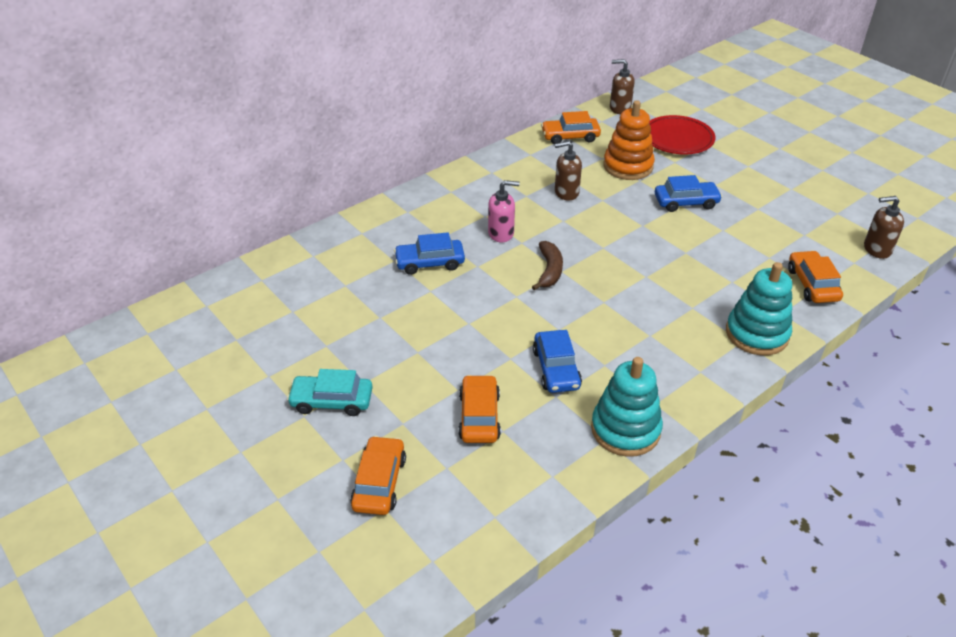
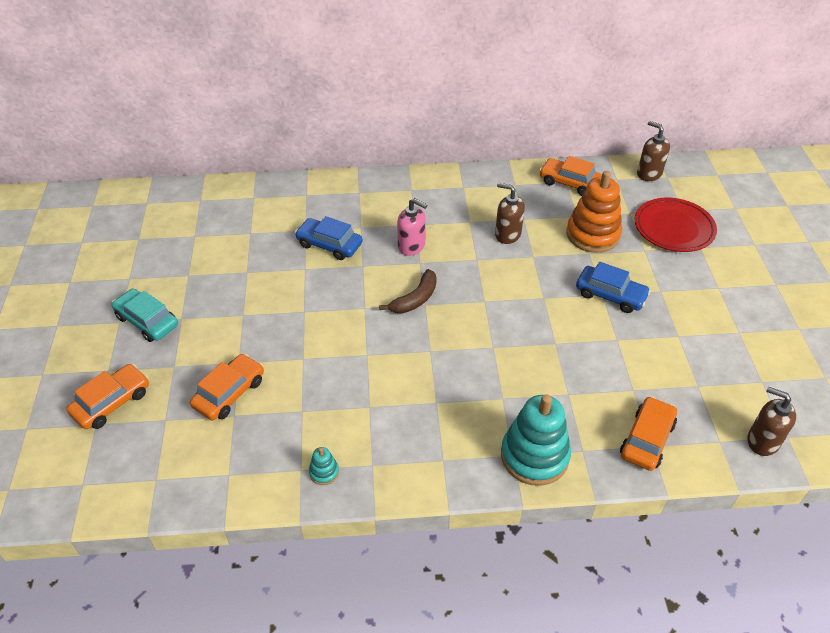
camera: 35 degrees right, 5 degrees up
blue car [533,330,582,393] -> none
turquoise stacking toy [591,357,663,457] -> turquoise stacking toy [309,447,339,485], size x0.43

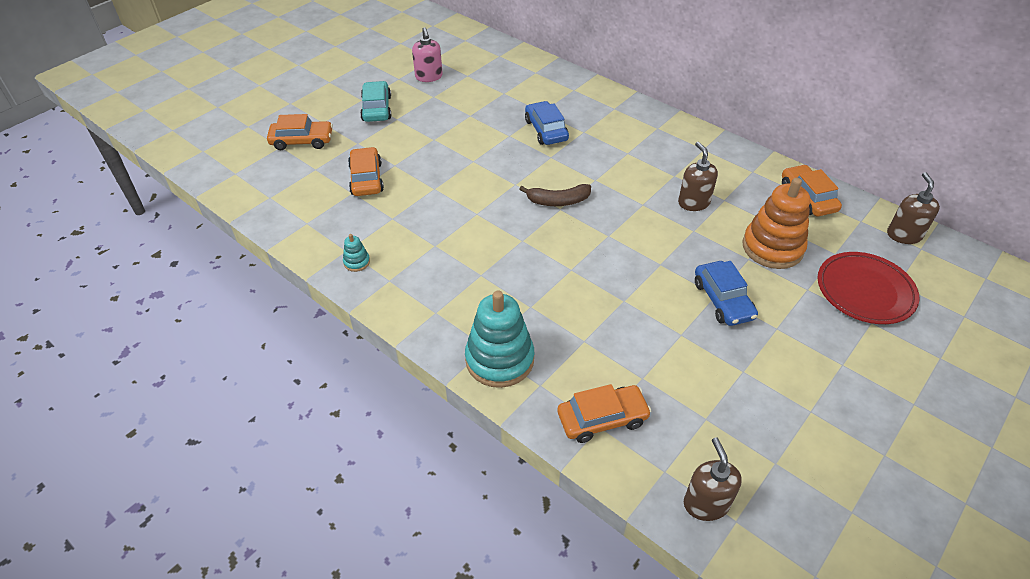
camera: 45 degrees right, 0 degrees up
orange car [190,354,264,420] -> orange car turned 90 degrees counterclockwise [348,147,384,196]
pink soap dispenser [397,198,427,256] -> pink soap dispenser moved to [412,27,443,82]

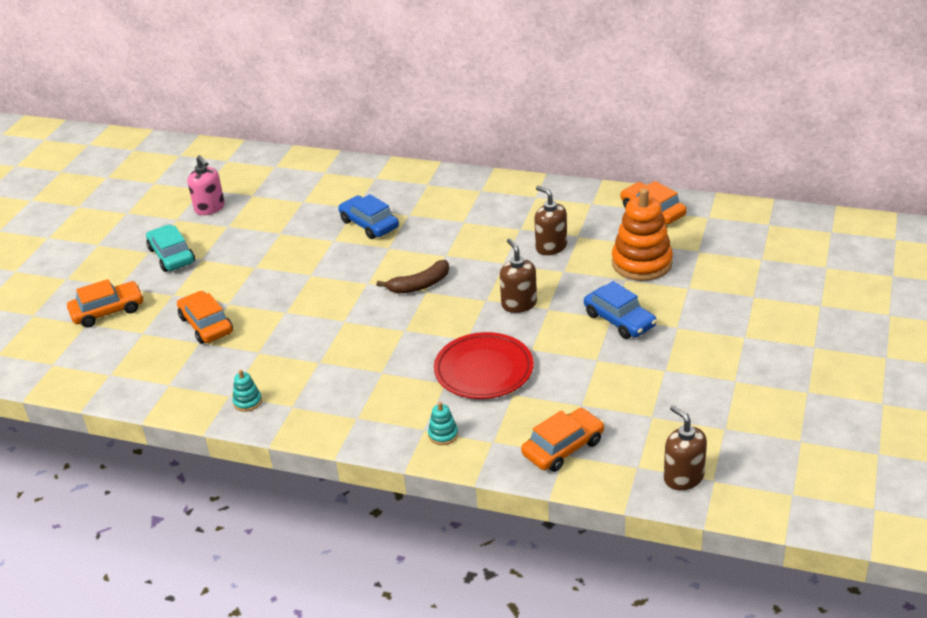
camera: 20 degrees left, 10 degrees down
turquoise stacking toy [465,291,534,388] -> turquoise stacking toy [428,402,458,445], size x0.43
red plate [818,252,919,324] -> red plate moved to [434,332,534,399]
brown soap dispenser [887,172,940,244] -> brown soap dispenser moved to [500,238,537,313]

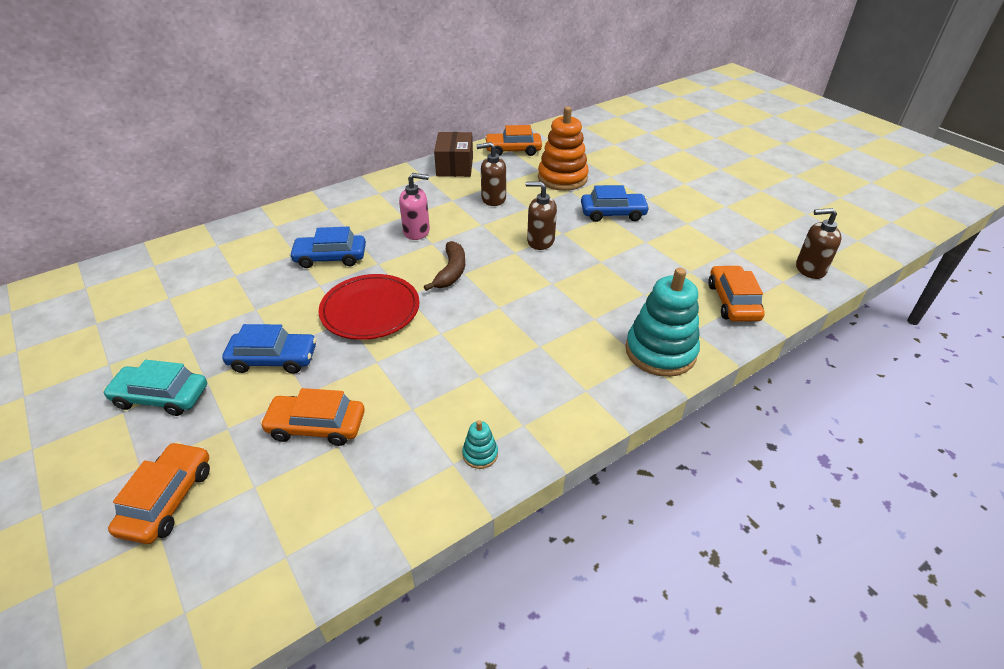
camera: 55 degrees left, 5 degrees up
pink soap dispenser [187,155,225,215] -> pink soap dispenser moved to [399,173,430,240]
turquoise stacking toy [428,402,458,445] -> turquoise stacking toy [625,268,700,377], size x2.32
red plate [434,332,534,399] -> red plate moved to [319,274,420,340]
none -> blue car [222,324,317,374]
none -> brown box [434,132,473,177]

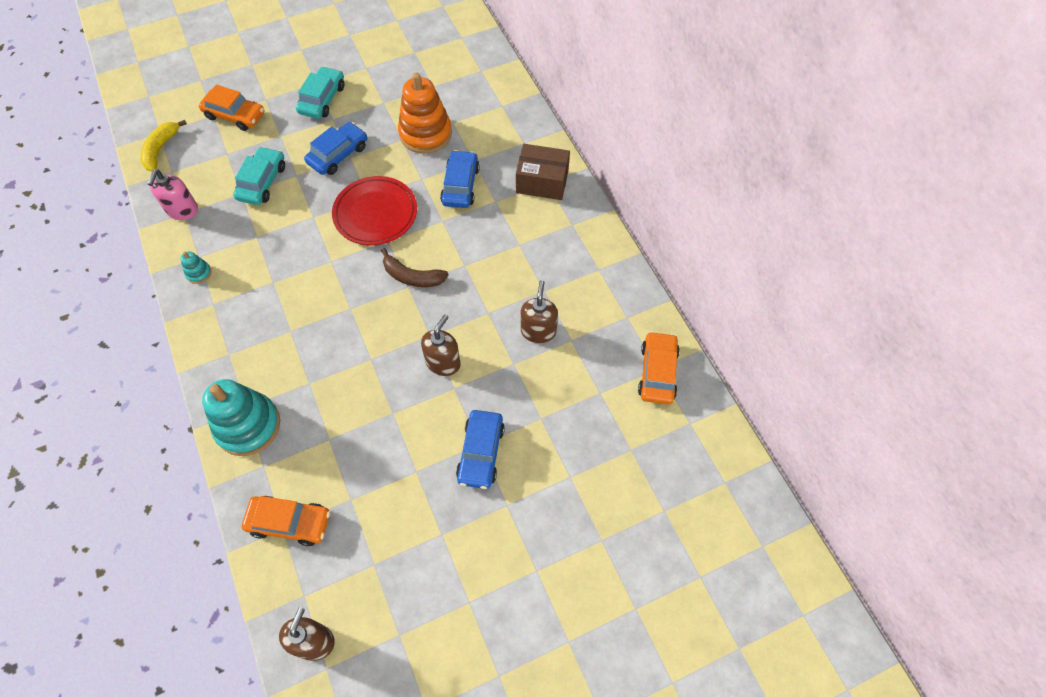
camera: 100 degrees right, 20 degrees up
blue car [222,324,317,374] -> blue car turned 150 degrees counterclockwise [304,122,367,175]
orange car [260,388,365,446] -> turquoise car [233,147,285,205]
pink soap dispenser [399,173,430,240] -> pink soap dispenser moved to [148,169,198,220]
brown box [434,132,473,177] -> brown box moved to [516,144,570,200]
orange stacking toy [538,107,589,191] -> orange stacking toy moved to [398,73,452,154]
none -> yellow banana [140,120,187,171]

